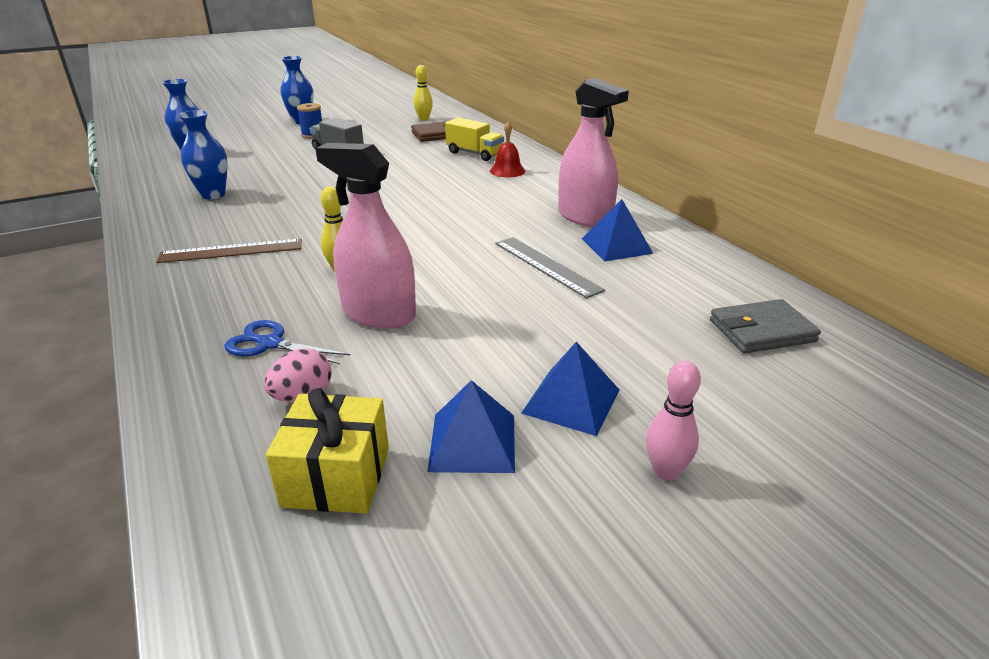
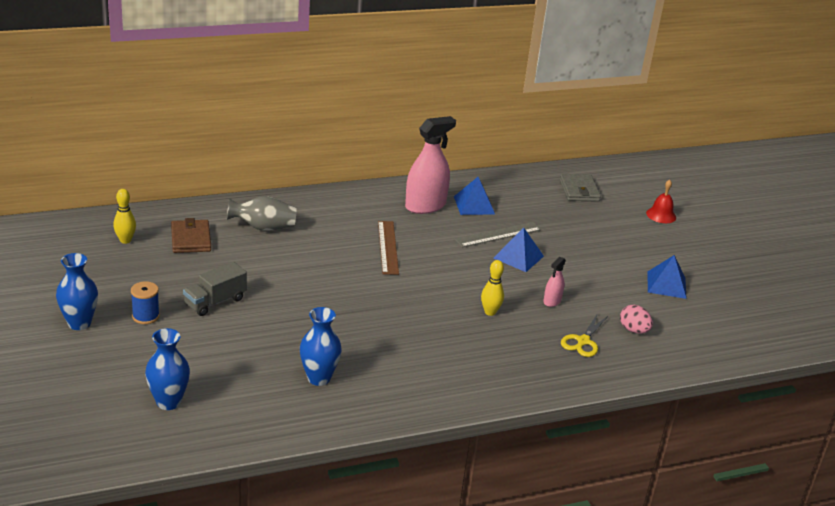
camera: 85 degrees left, 0 degrees up
brown ruler [156,239,302,263] -> brown ruler moved to [378,221,399,275]
blue scissors [224,320,350,364] -> yellow scissors [561,313,608,357]
yellow gift [266,388,389,514] -> none
pink spray bottle [315,143,416,329] -> pink spray bottle [543,257,566,307], size x0.48
yellow truck [445,118,504,161] -> grey vase [227,196,297,231]
red bell [490,122,525,177] -> red bell moved to [646,180,676,223]
blue pyramid [521,342,619,436] -> blue pyramid moved to [494,227,544,272]
pink bowling pin [646,361,701,481] -> none

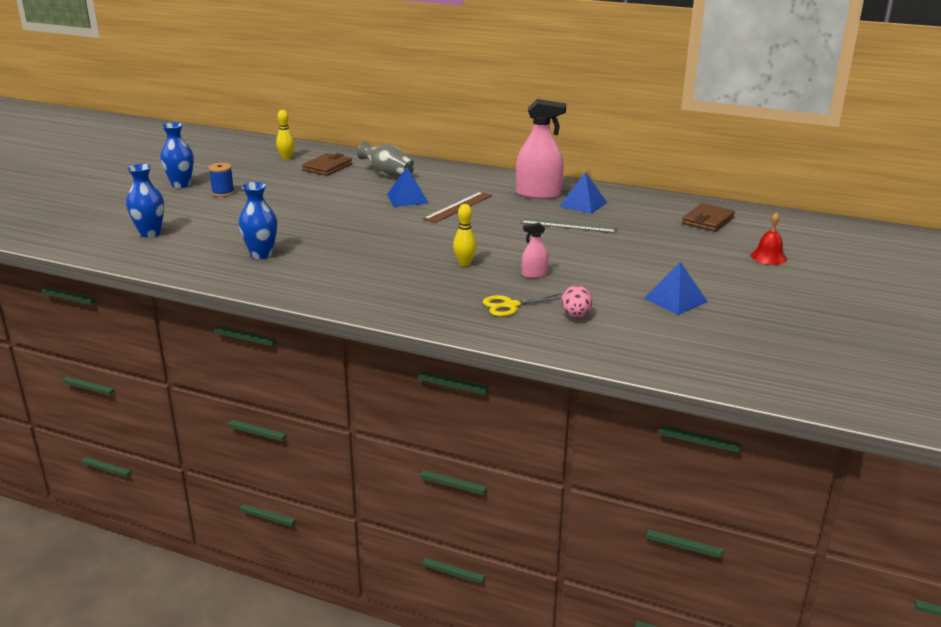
camera: 45 degrees right, 5 degrees down
grey truck [183,262,247,316] -> none
blue pyramid [494,227,544,272] -> blue pyramid moved to [387,167,429,207]
grey wallet [559,174,601,202] -> brown wallet [682,203,735,232]

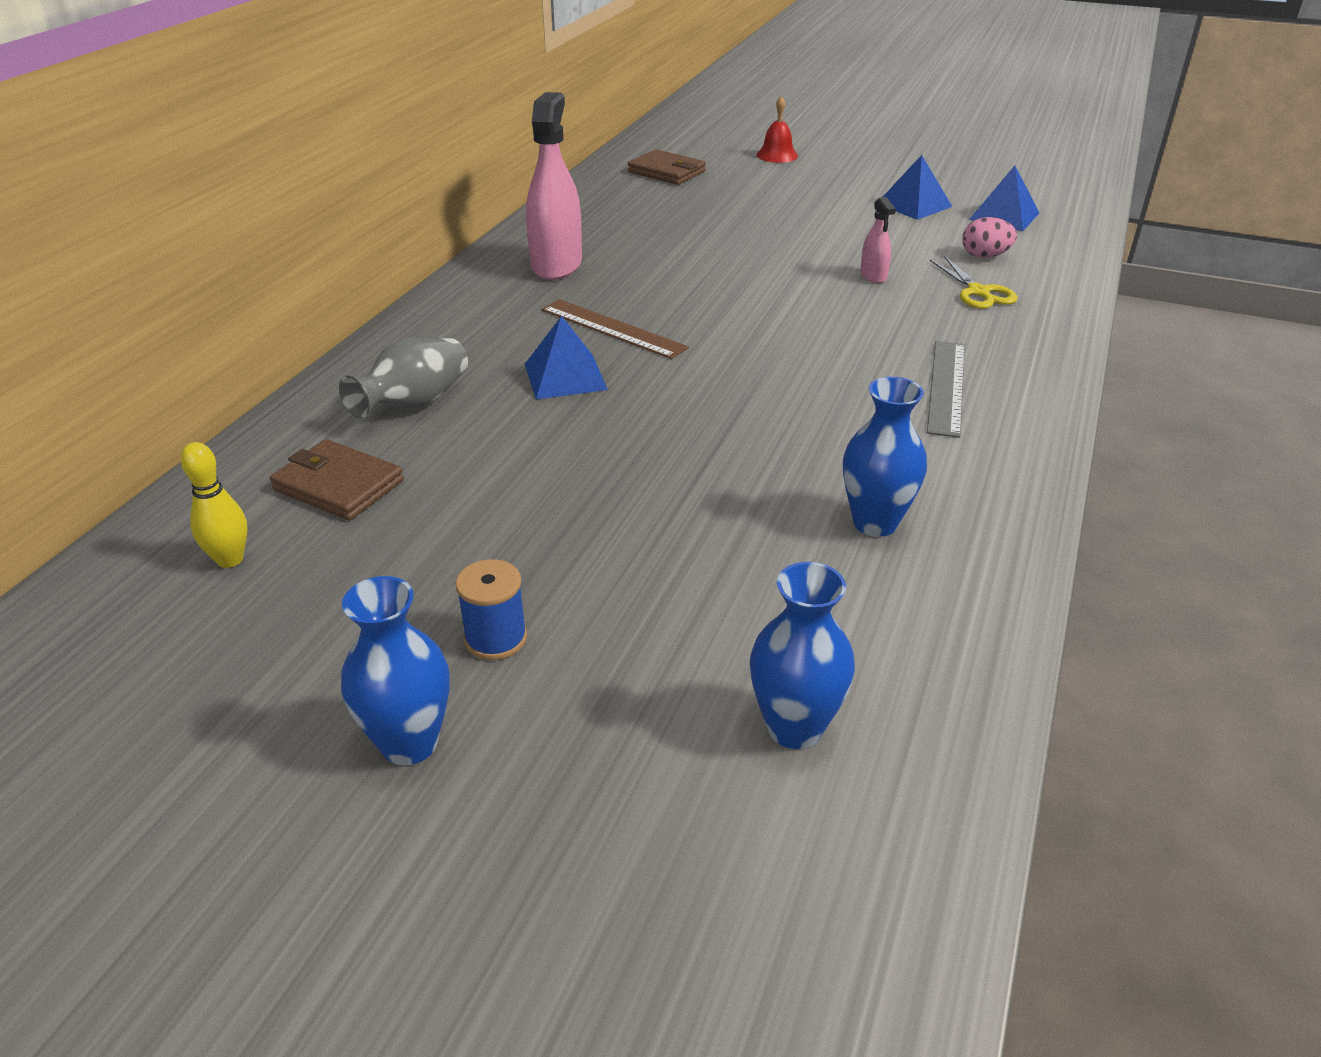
camera: 90 degrees left, 10 degrees up
yellow bowling pin [453,204,477,266] -> none
grey ruler [520,217,618,233] -> grey ruler moved to [927,341,965,438]
blue pyramid [559,172,607,214] -> blue pyramid moved to [969,166,1039,231]

